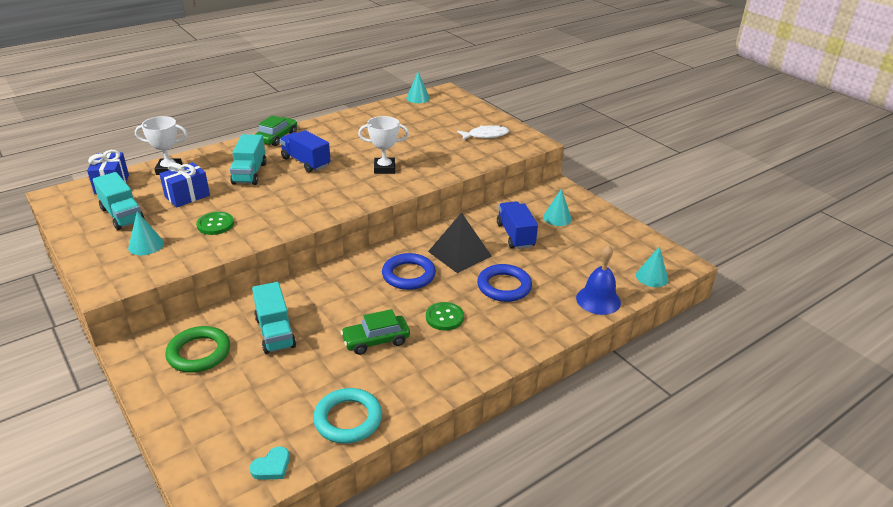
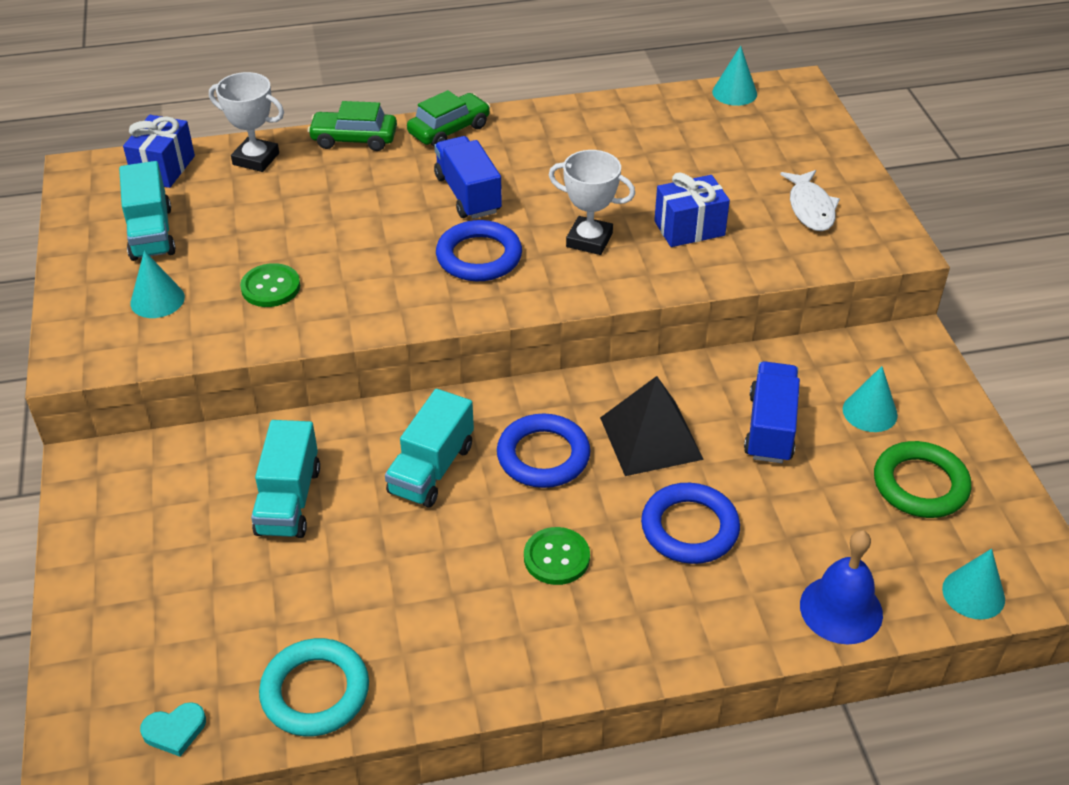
camera: 25 degrees right, 10 degrees up
blue gift [159,162,210,207] -> blue gift moved to [654,172,730,247]
green ring [165,326,230,373] -> green ring moved to [874,441,971,518]
turquoise truck [230,134,267,185] -> turquoise truck moved to [385,389,474,508]
green car [341,309,410,355] -> green car moved to [308,101,397,151]
white fish [457,125,509,141] -> white fish turned 75 degrees clockwise [780,170,840,231]
none -> blue ring [436,220,522,281]

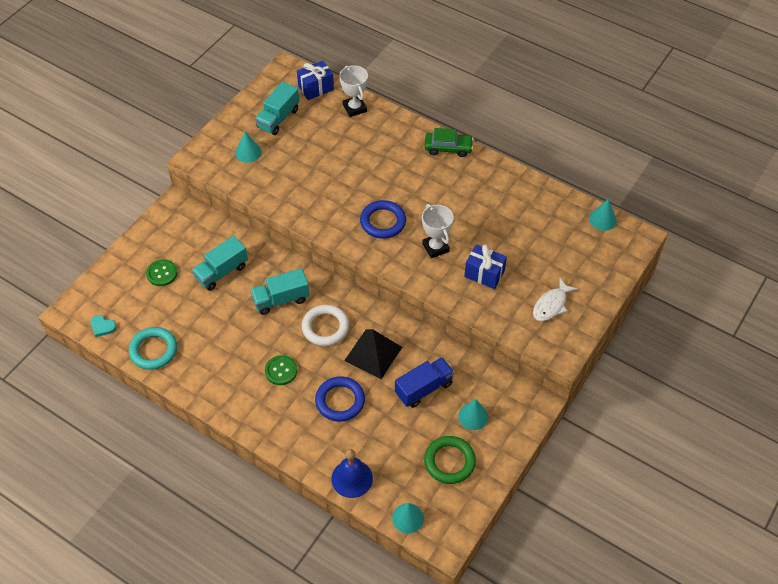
camera: 45 degrees right, 10 degrees up
green button [240,263,300,307] -> green button moved to [146,259,177,286]
green car [308,101,397,151] -> none
blue truck [434,136,502,219] -> none
blue ring [497,414,590,488] -> white ring [302,305,349,346]

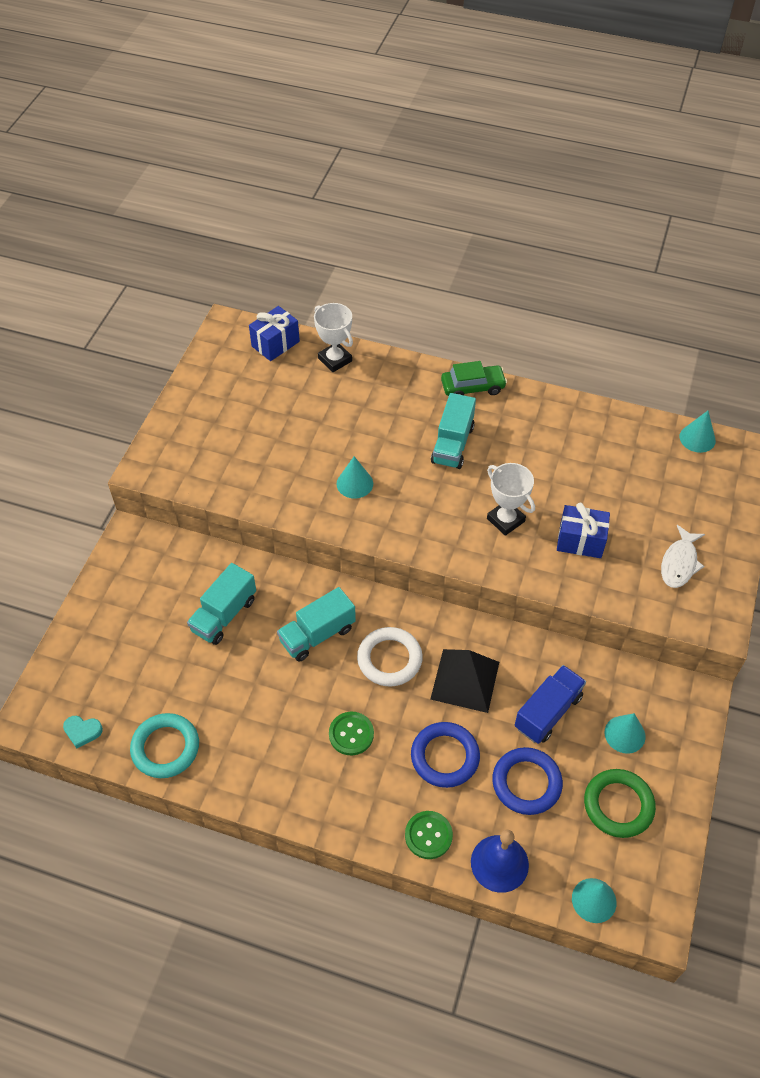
camera: 15 degrees left, 0 degrees up
green button [146,259,177,286] -> green button moved to [405,811,453,859]
turquoise cone [235,131,262,163] -> turquoise cone moved to [337,456,373,499]
turquoise truck [255,82,299,135] -> turquoise truck moved to [431,393,476,469]
blue ring [360,200,406,239] -> blue ring moved to [492,747,563,815]

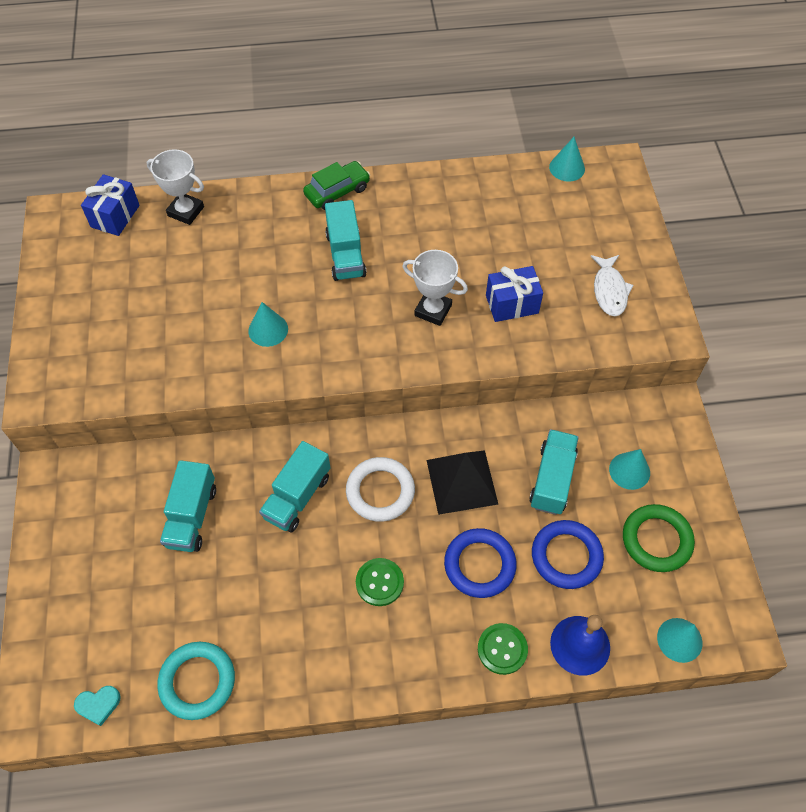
camera: 25 degrees left, 5 degrees up
blue truck [515,665,586,744] -> turquoise truck [529,429,579,515]

